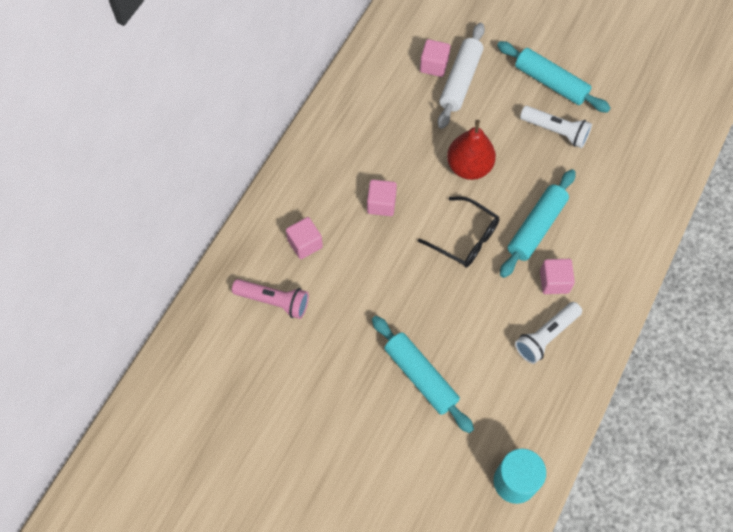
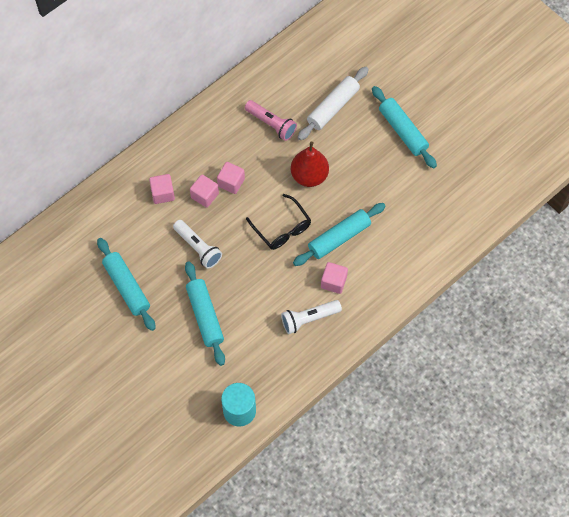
camera: 20 degrees right, 0 degrees up
pink flashlight [232,279,309,319] -> pink flashlight moved to [245,100,297,141]
pink cube [420,39,450,77] -> pink cube moved to [190,174,219,208]
white flashlight [520,106,592,148] -> white flashlight moved to [173,220,222,269]
none -> turquoise rolling pin [97,238,156,331]

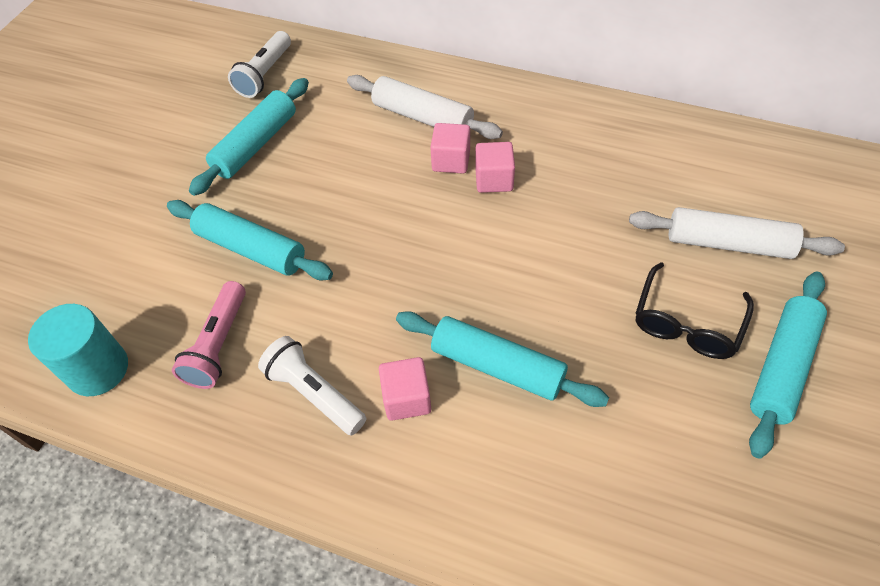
camera: 65 degrees right, 10 degrees down
pink cube [149,174,175,204] -> white rolling pin [347,75,503,139]
white flashlight [173,220,222,269] -> white flashlight moved to [228,31,291,98]
turquoise rolling pin [185,261,225,366] -> turquoise rolling pin turned 75 degrees clockwise [167,200,333,280]
pink flashlight [245,100,297,141] -> pink flashlight moved to [172,281,246,389]
black glasses [246,194,311,250] -> black glasses moved to [636,262,754,359]
red pear [291,142,329,187] -> none

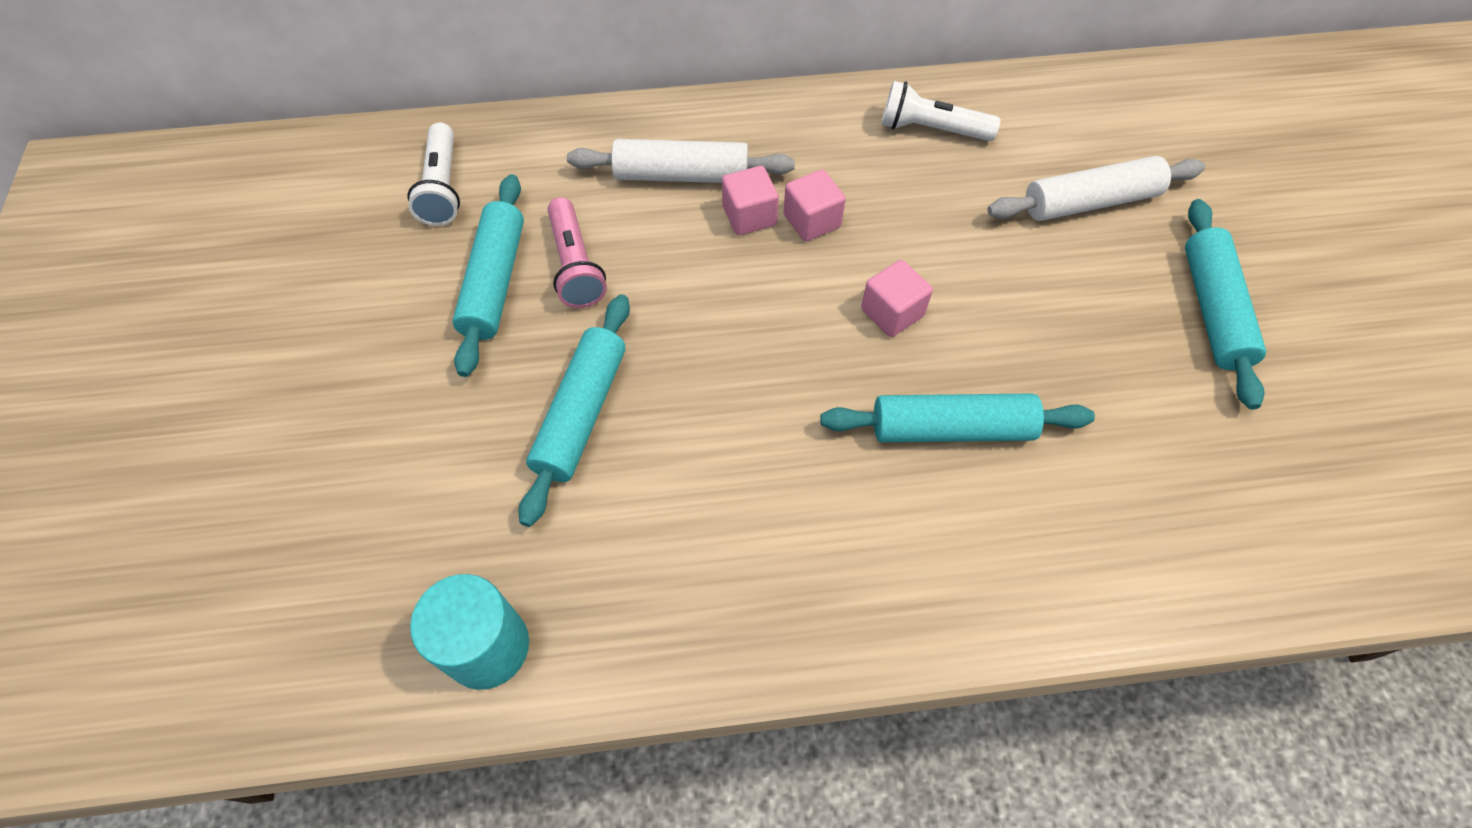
camera: 30 degrees left, 5 degrees up
turquoise rolling pin [167,200,333,280] -> turquoise rolling pin turned 75 degrees counterclockwise [519,294,630,527]
pink flashlight [172,281,246,389] -> pink flashlight moved to [548,197,607,308]
white flashlight [258,336,366,436] -> white flashlight moved to [881,81,1001,141]
pink cube [379,357,431,421] -> pink cube moved to [861,260,933,337]
black glasses [636,262,754,359] -> none

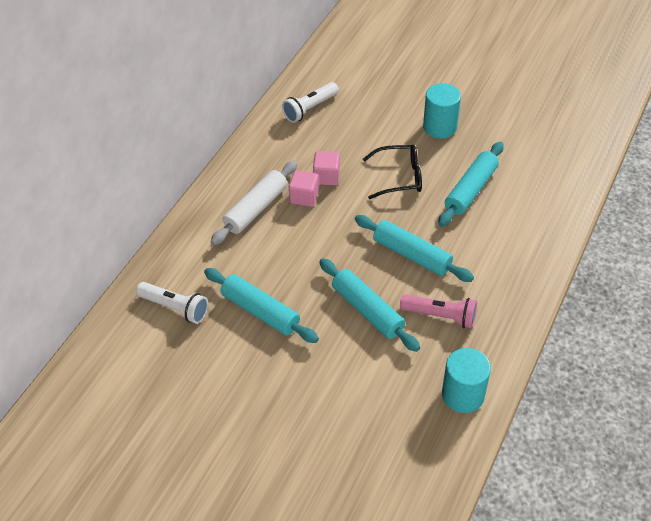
camera: 55 degrees left, 10 degrees down
pink flashlight [548,197,607,308] -> pink flashlight moved to [400,294,477,329]
pink cube [861,260,933,337] -> black glasses [363,145,422,199]
white rolling pin [987,156,1205,221] -> none
turquoise rolling pin [1185,199,1266,410] -> turquoise rolling pin moved to [355,215,474,282]
none -> turquoise cylinder [423,83,461,139]

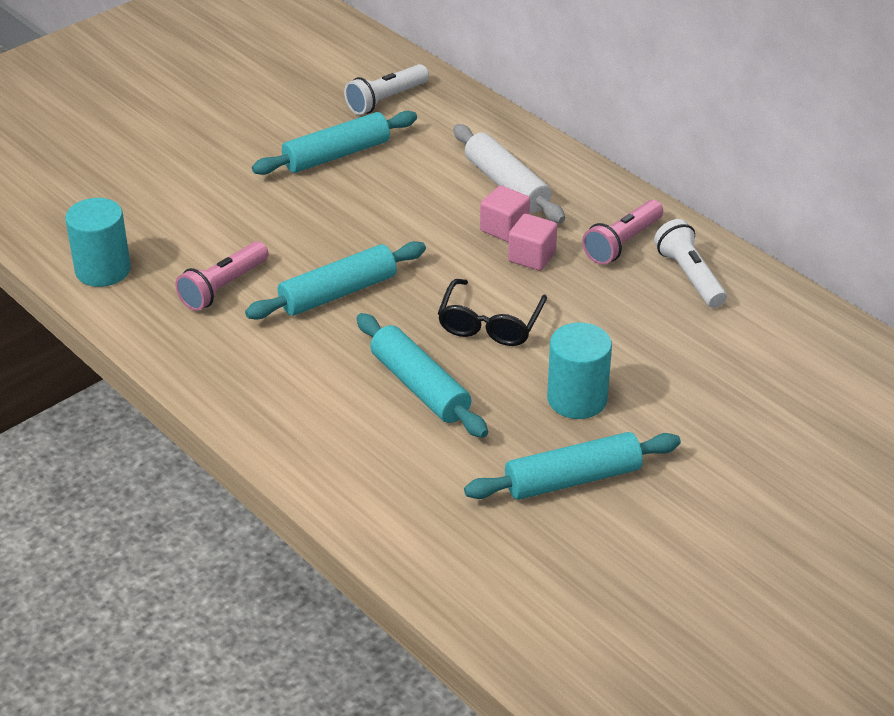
camera: 110 degrees right, 10 degrees down
turquoise rolling pin [319,258,420,352] -> turquoise rolling pin moved to [464,432,681,500]
none -> pink flashlight [582,200,663,265]

